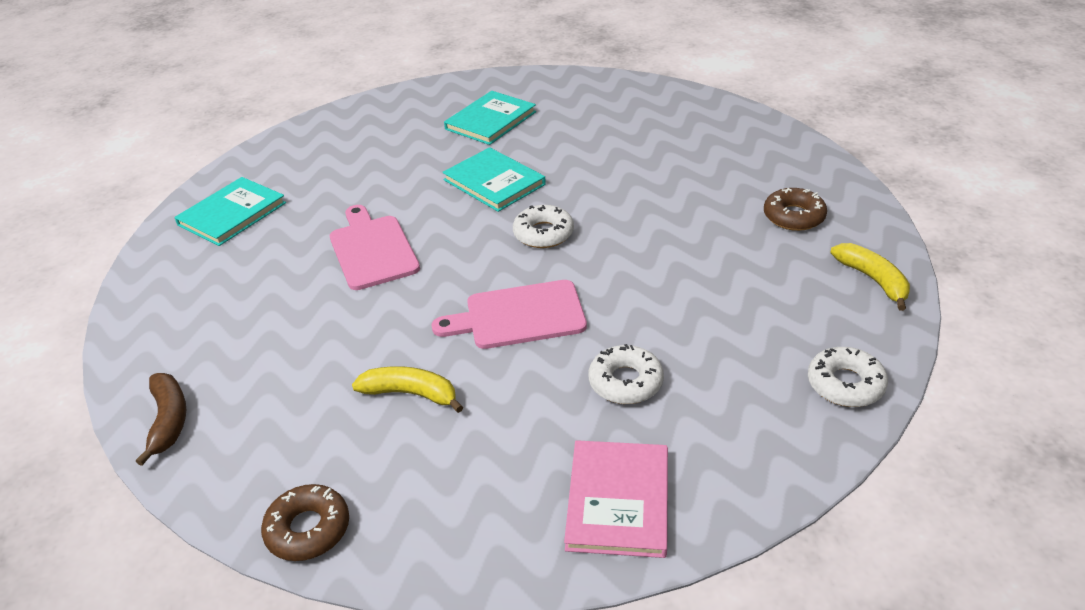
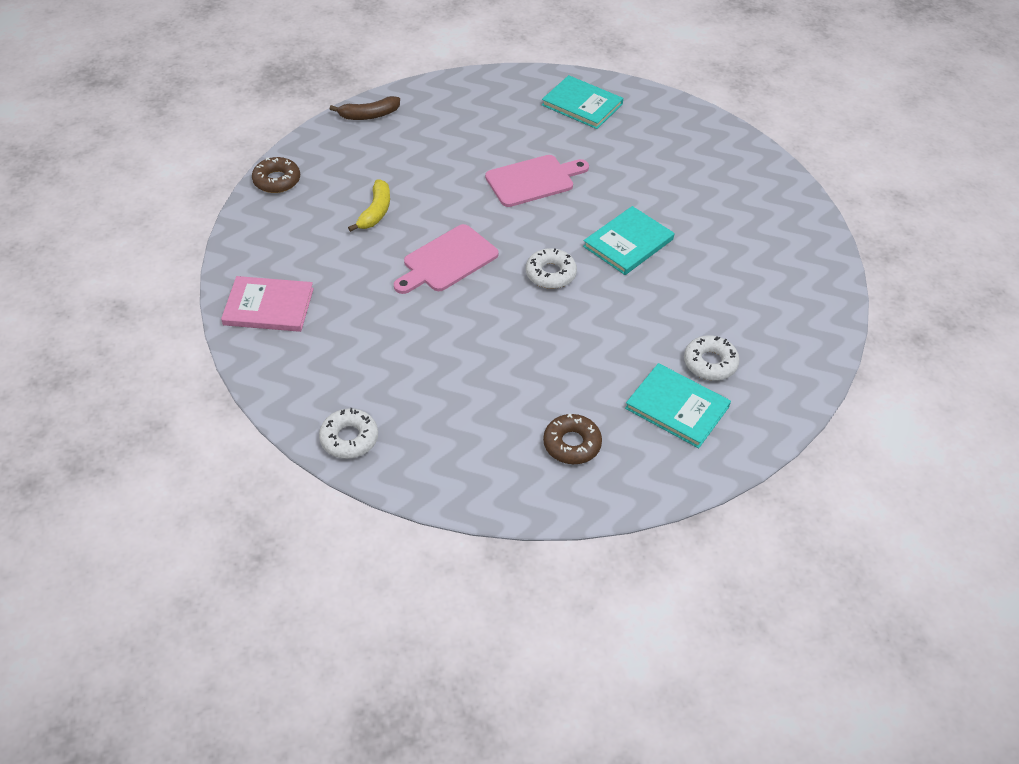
camera: 85 degrees right, 10 degrees up
pink cutting board [432,280,587,349] -> pink cutting board turned 120 degrees counterclockwise [394,224,499,294]
turquoise book [444,91,536,145] -> turquoise book moved to [625,363,731,448]
white donut [589,344,664,404] -> white donut moved to [684,335,740,381]
yellow banana [830,243,910,311] -> none

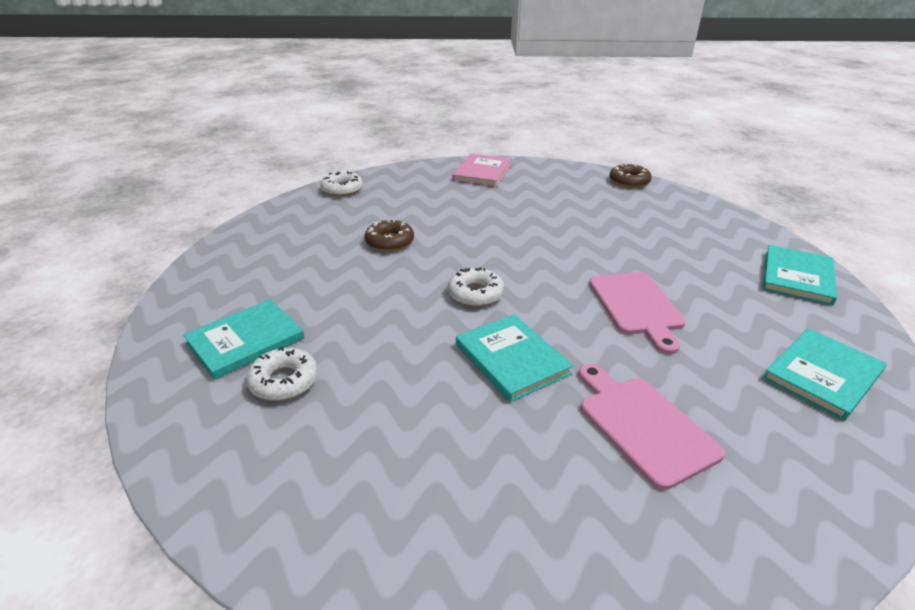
camera: 105 degrees right, 15 degrees down
brown banana [330,96,400,120] -> none
yellow banana [348,180,390,232] -> none
pink cutting board [394,224,499,294] -> pink cutting board moved to [578,364,725,490]
brown donut [543,414,602,464] -> brown donut moved to [365,220,414,251]
none -> turquoise book [763,245,837,306]

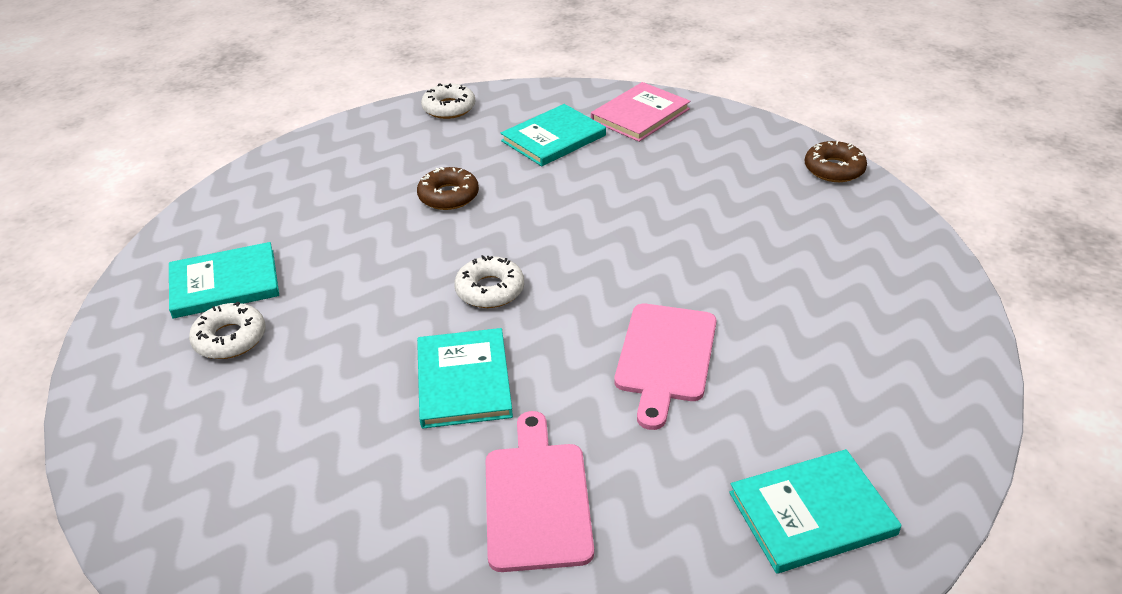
camera: 25 degrees right, 5 degrees up
turquoise book [763,245,837,306] -> turquoise book moved to [501,104,606,166]

